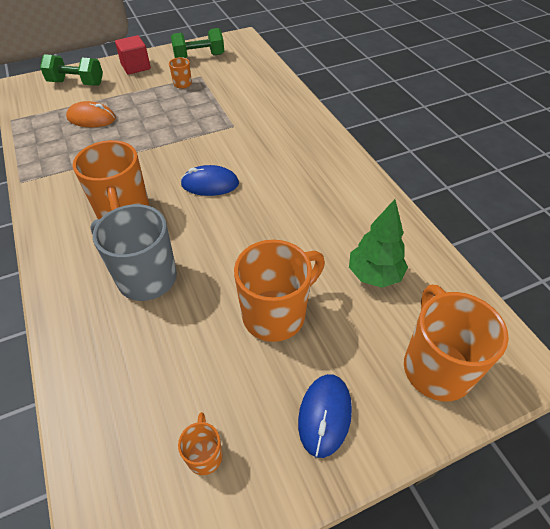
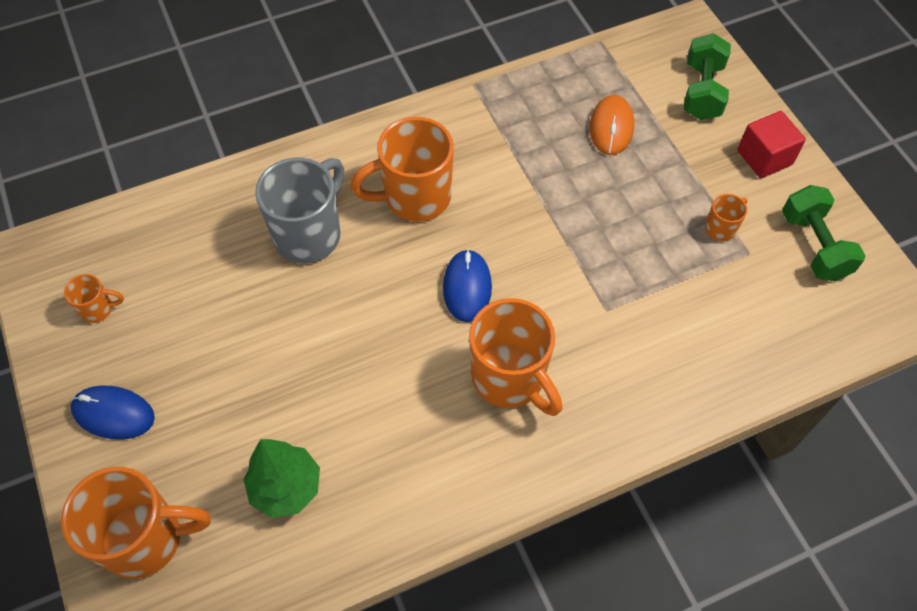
camera: 90 degrees right, 10 degrees up
orange mug [234,240,325,342] -> orange mug moved to [469,298,562,416]

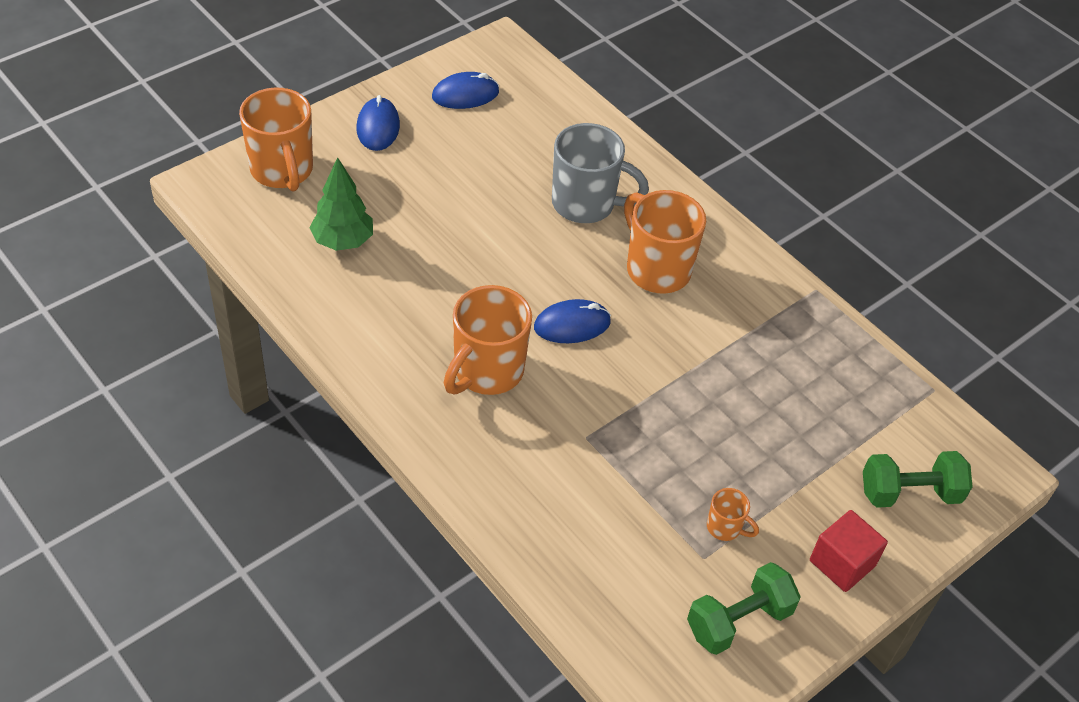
camera: 70 degrees right, 10 degrees down
orange mug [64,274,124,323] -> blue mouse [432,72,499,109]
orange mouse [590,95,634,155] -> none

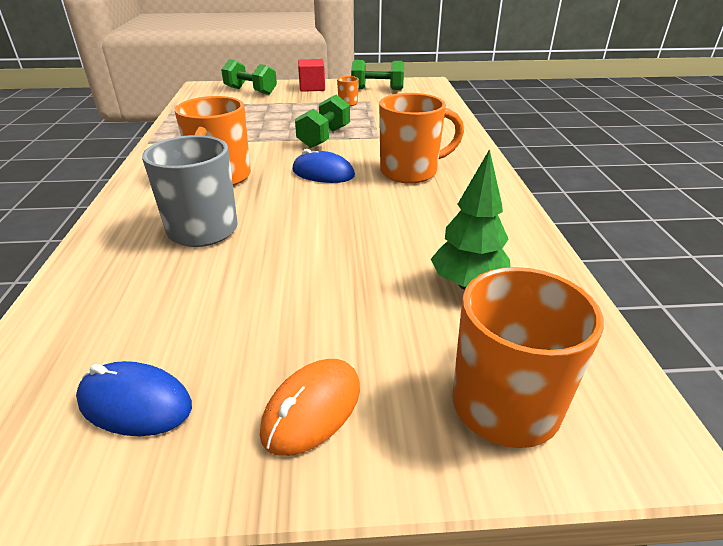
camera: 140 degrees left, 15 degrees down
blue mouse [357,95,400,151] -> orange mouse [260,359,360,456]
none -> green dumbbell [295,95,350,148]

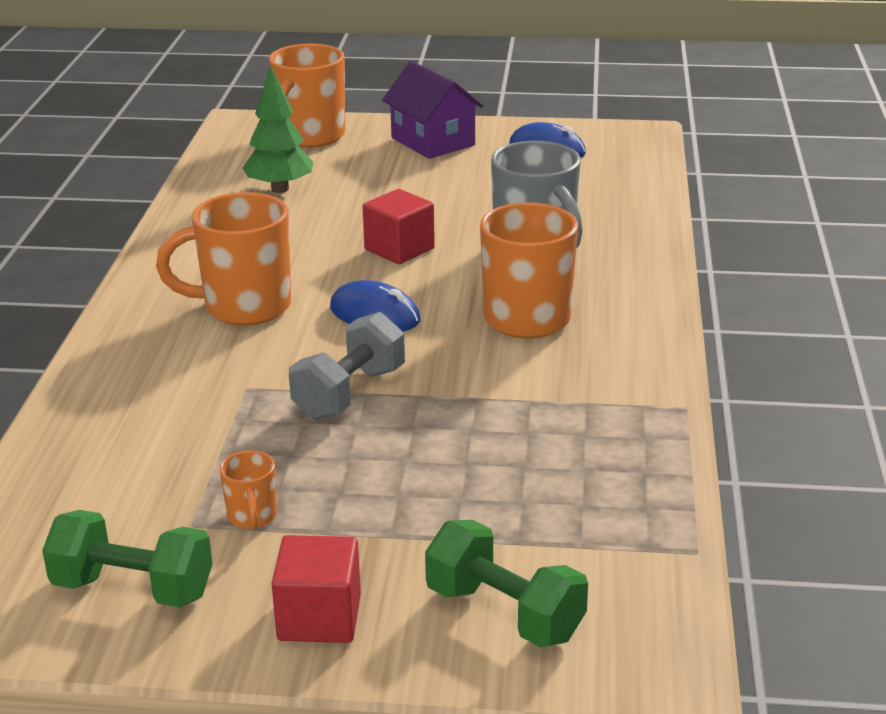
camera: 170 degrees left, 5 degrees down
orange mouse [260,359,360,456] -> purple house [382,61,484,159]
green dumbbell [295,95,350,148] -> grey dumbbell [289,312,405,420]
none -> red cube [363,189,435,264]

